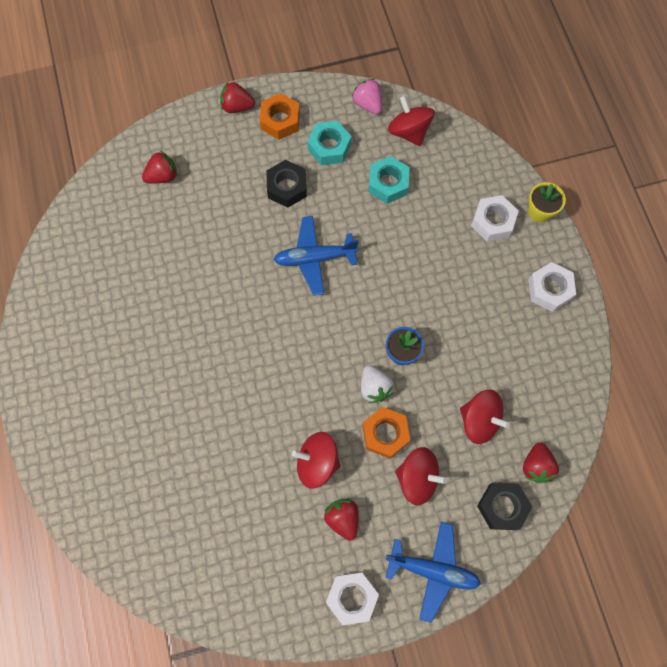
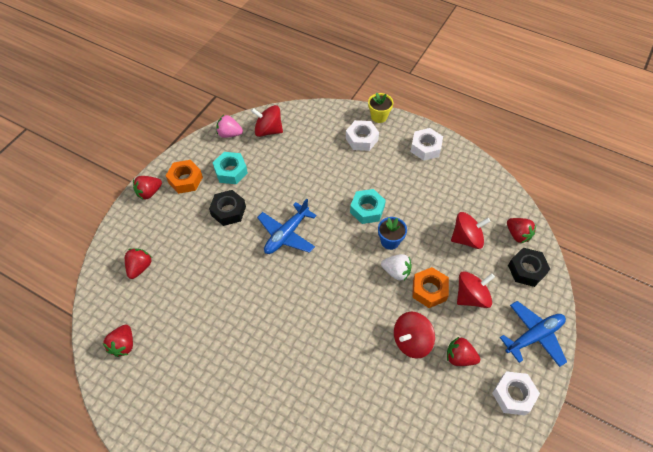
camera: 45 degrees left, 15 degrees down
turquoise nut [368,156,410,204] -> turquoise nut moved to [350,189,386,224]
none -> red strawberry [103,325,133,357]

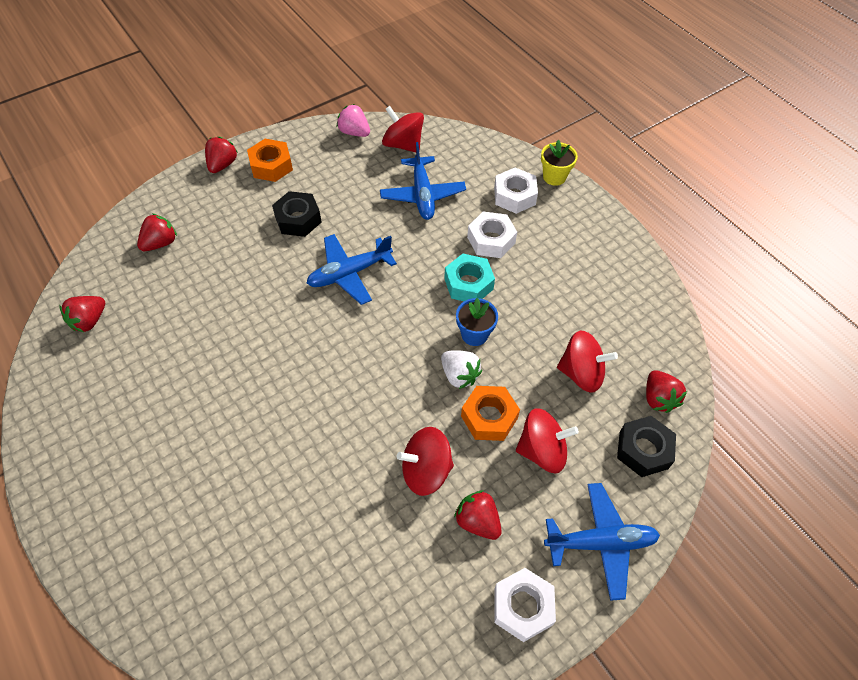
camera: 25 degrees right, 0 degrees up
red strawberry [133,176,162,199] -> red strawberry turned 120 degrees clockwise [205,136,237,173]
turquoise nut [212,152,248,184] -> none
white nut [410,128,443,161] -> white nut moved to [467,212,517,258]
none -> blue plane [380,142,466,220]

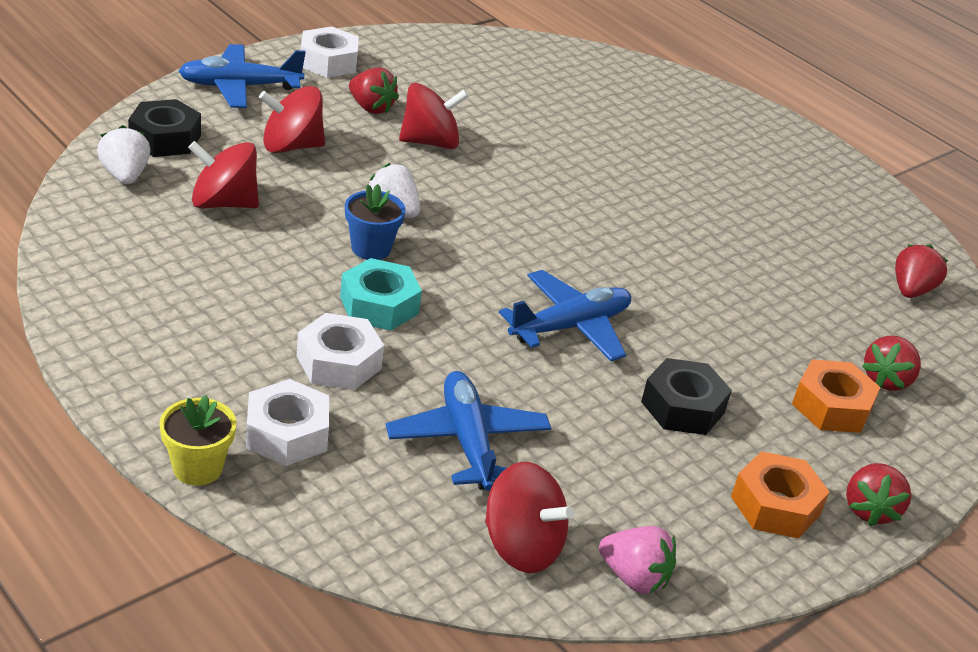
camera: 170 degrees right, 20 degrees down
orange nut [461,386,520,441] -> orange nut moved to [792,359,881,433]
red strawberry [646,370,687,413] -> white strawberry [97,125,151,184]

